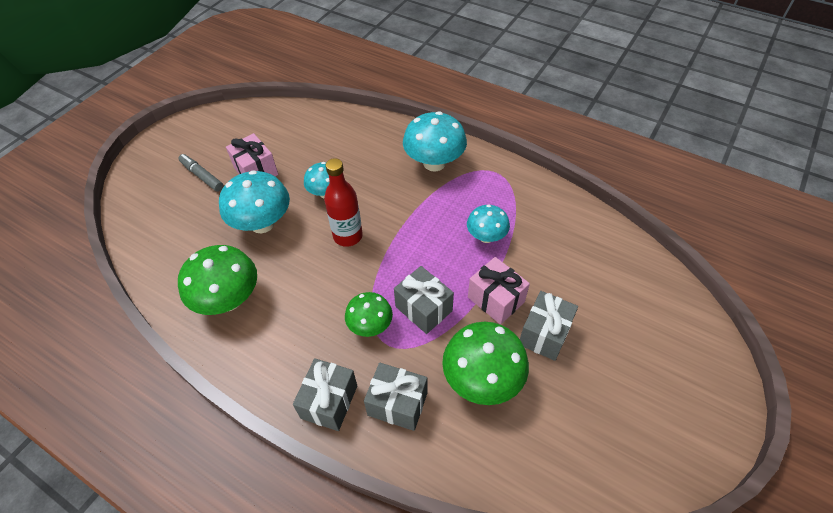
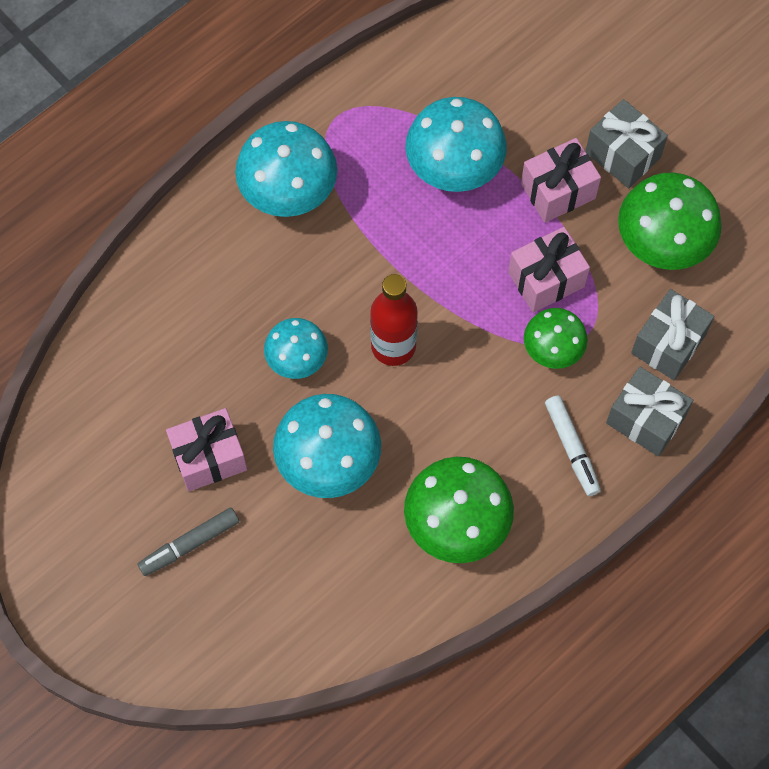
camera: 75 degrees left, 15 degrees up
grey gift [394,266,454,334] -> pink gift [508,227,590,313]
turquoise mushroom [467,204,510,243] -> turquoise mushroom [405,97,507,192], size x1.64
none -> white marker [545,395,601,496]

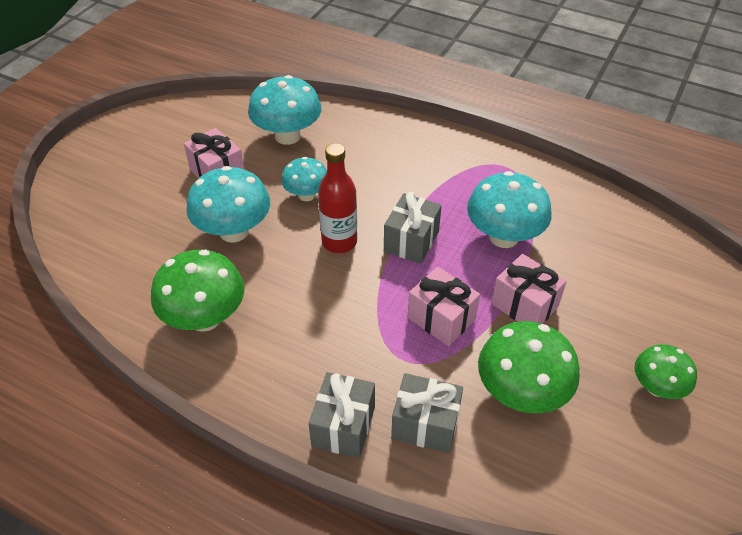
camera: 70 degrees right, 20 degrees down
grey marker [138,508,239,576] -> none
turquoise mushroom [235,121,337,217] -> turquoise mushroom moved to [248,75,322,145]
green mushroom [524,308,588,369] -> green mushroom moved to [634,344,697,399]
white marker [545,395,601,496] -> none
grey gift [585,99,668,188] -> grey gift moved to [384,192,442,264]

